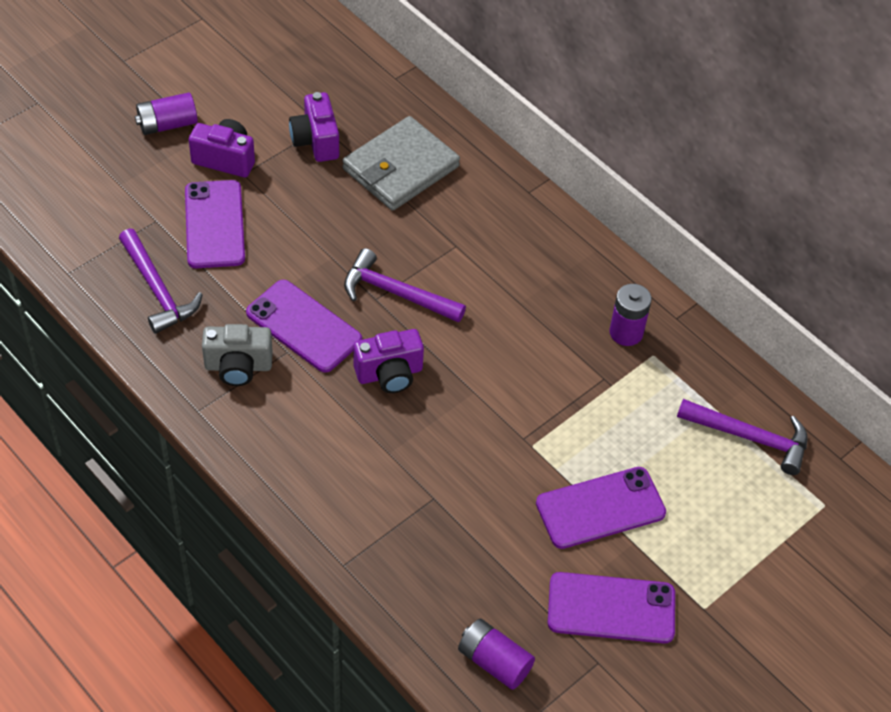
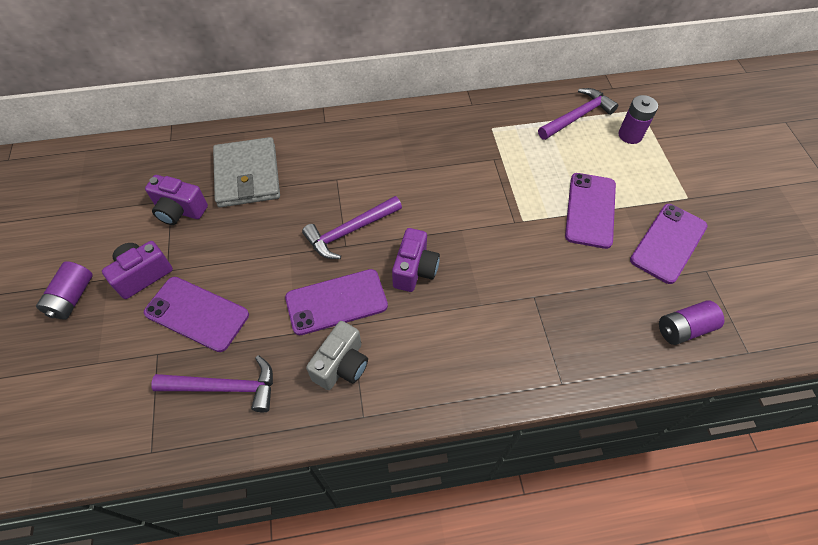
camera: 55 degrees left, 5 degrees up
purple battery [609,284,652,346] -> purple battery moved to [618,95,658,144]

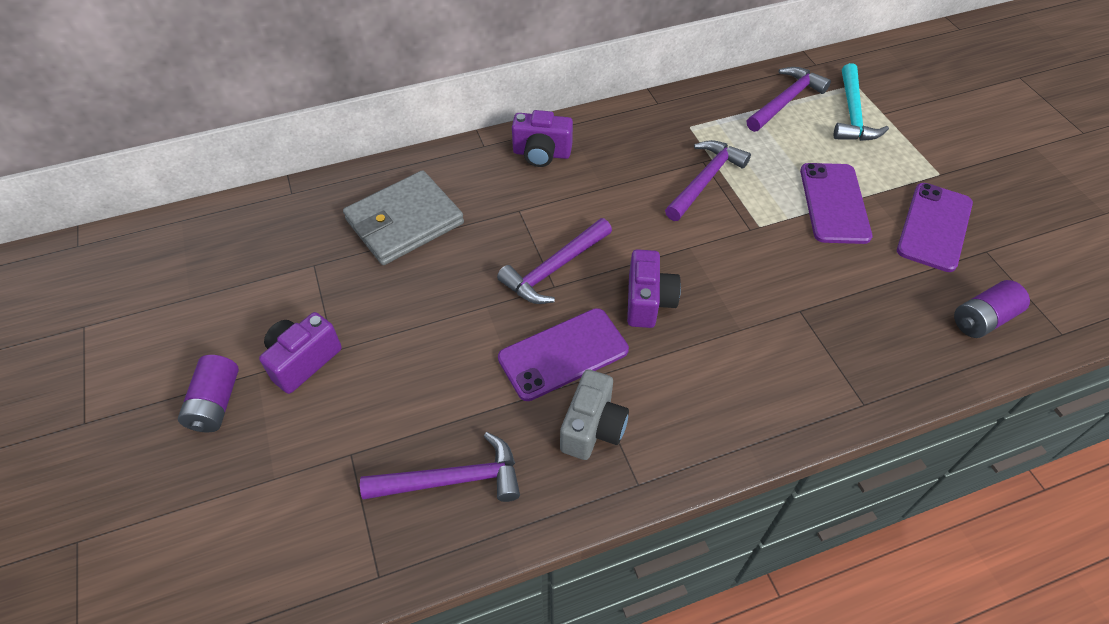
camera: 10 degrees left, 5 degrees down
purple phone [144,277,249,352] -> none
purple camera [145,175,208,225] -> purple camera moved to [512,110,573,167]
grey wallet [213,137,280,207] -> grey wallet turned 75 degrees clockwise [343,170,464,265]
purple battery [618,95,658,144] -> turquoise hammer [834,63,889,141]
none -> purple hammer [665,140,751,221]

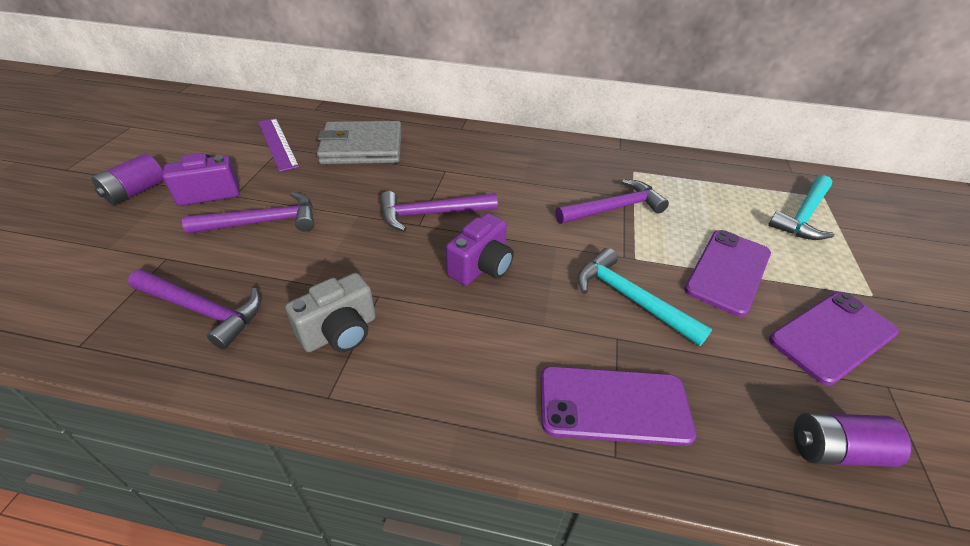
camera: 30 degrees right, 10 degrees down
purple phone [498,308,629,401] -> purple phone moved to [541,366,696,446]
purple camera [512,110,573,167] -> none
purple hammer [747,67,831,132] -> purple hammer moved to [182,192,314,234]
none -> purple ruler [258,118,299,172]
none -> turquoise hammer [577,248,712,346]

